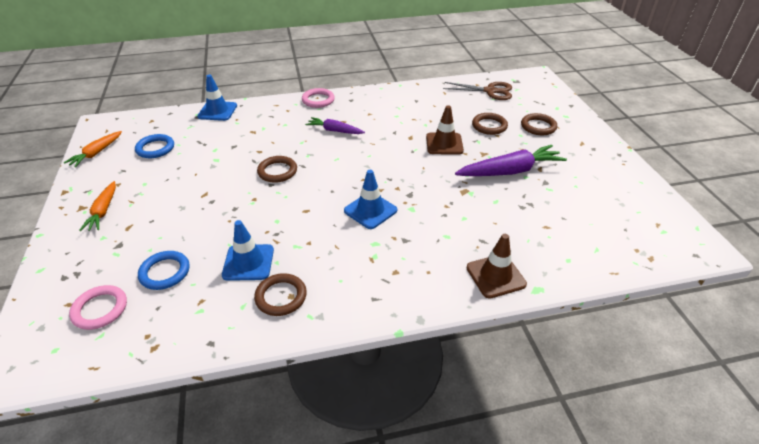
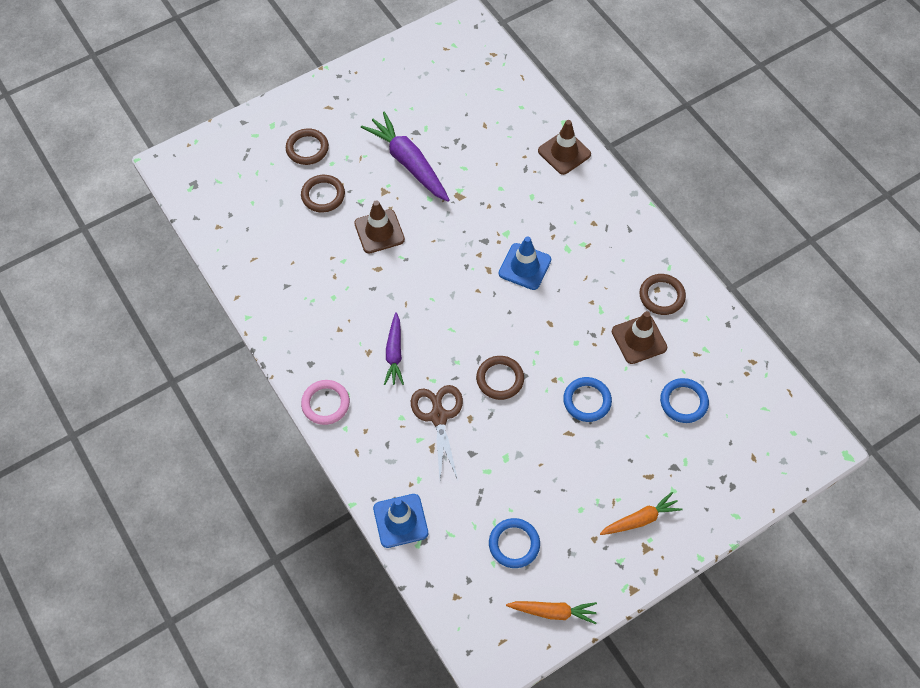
camera: 110 degrees left, 20 degrees up
pink ring [69,285,127,330] -> none
blue traffic cone [222,220,274,281] -> brown traffic cone [612,311,667,364]
brown scissors [443,82,512,100] -> brown scissors moved to [411,385,463,480]
none -> blue ring [563,377,612,422]

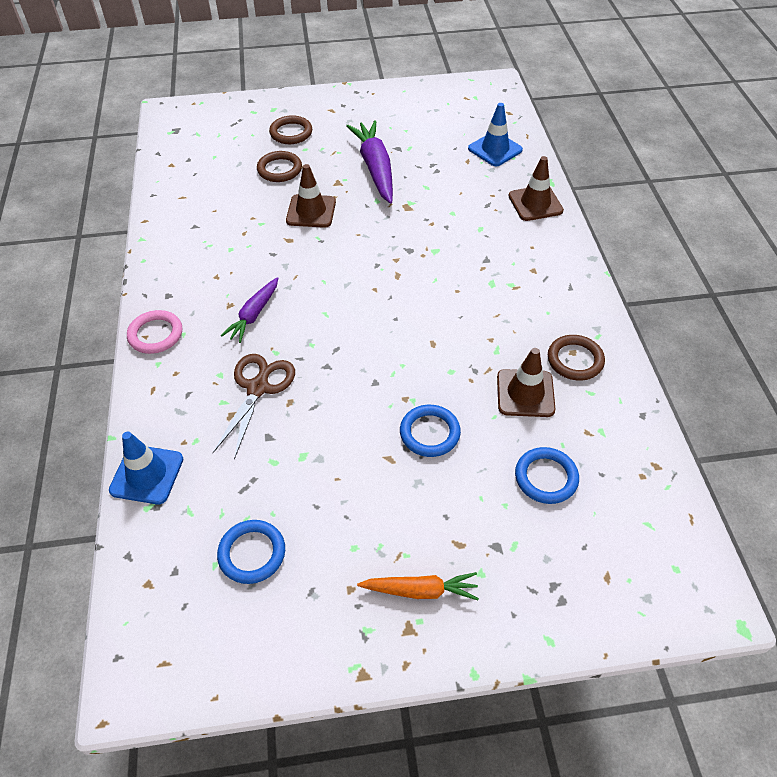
camera: 25 degrees right, 10 degrees down
brown ring [476,356,524,400] -> none
blue traffic cone [499,236,551,290] -> blue traffic cone moved to [468,103,523,166]
orange carrot [506,601,597,624] -> none

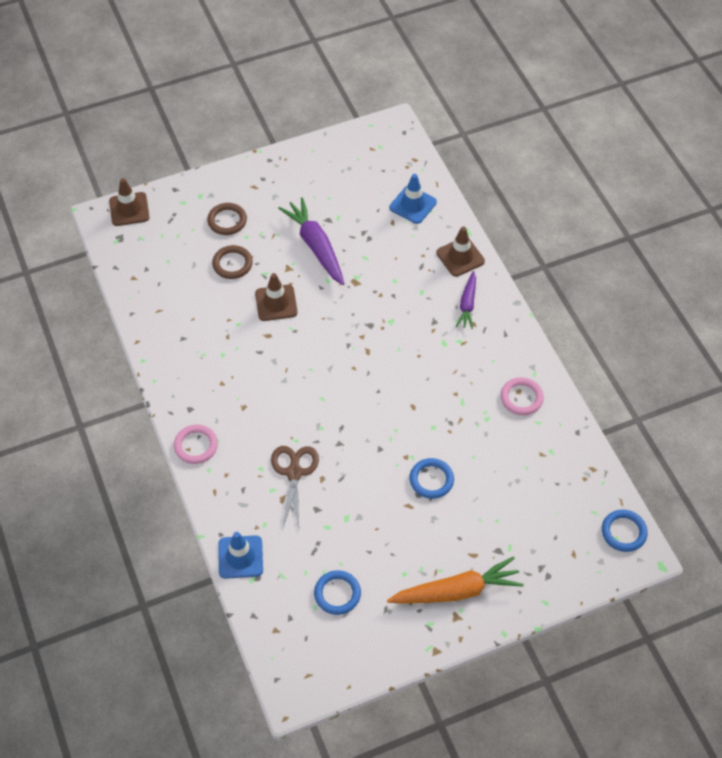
camera: 15 degrees left, 5 degrees up
purple carrot [221,277,278,343] -> purple carrot moved to [456,271,476,329]
orange carrot [357,572,479,600] -> orange carrot [387,557,524,604], size x1.70
brown traffic cone [497,348,555,417] -> brown traffic cone moved to [109,178,150,226]
blue ring [515,447,579,504] -> blue ring moved to [602,510,648,552]
brown ring [548,335,605,381] -> pink ring [501,377,544,415]

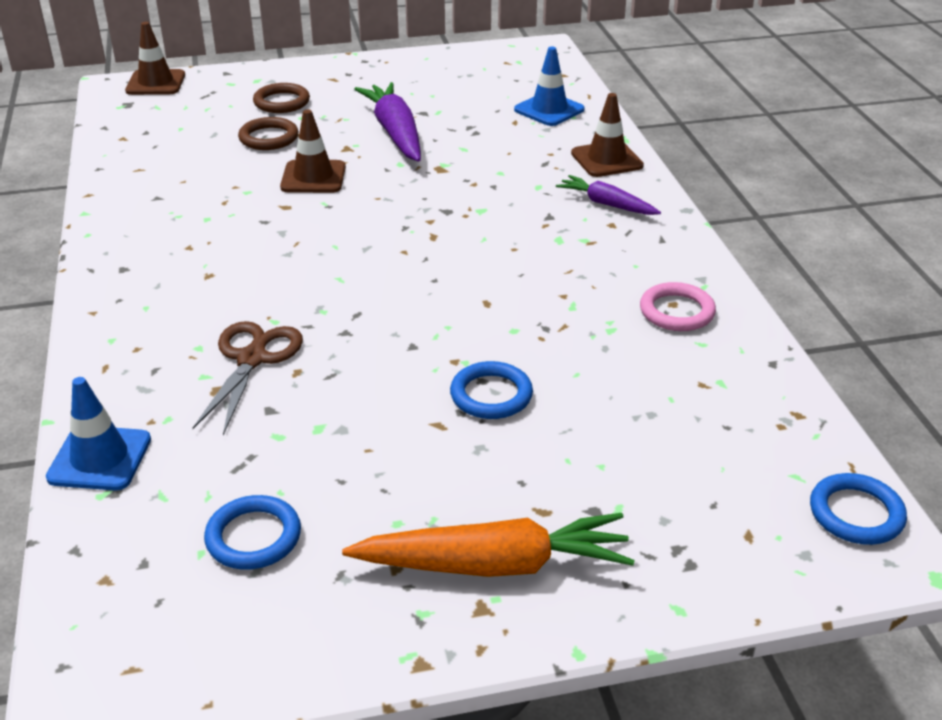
camera: 10 degrees right, 20 degrees down
pink ring [174,424,218,464] -> none
purple carrot [456,271,476,329] -> purple carrot turned 105 degrees clockwise [556,175,661,215]

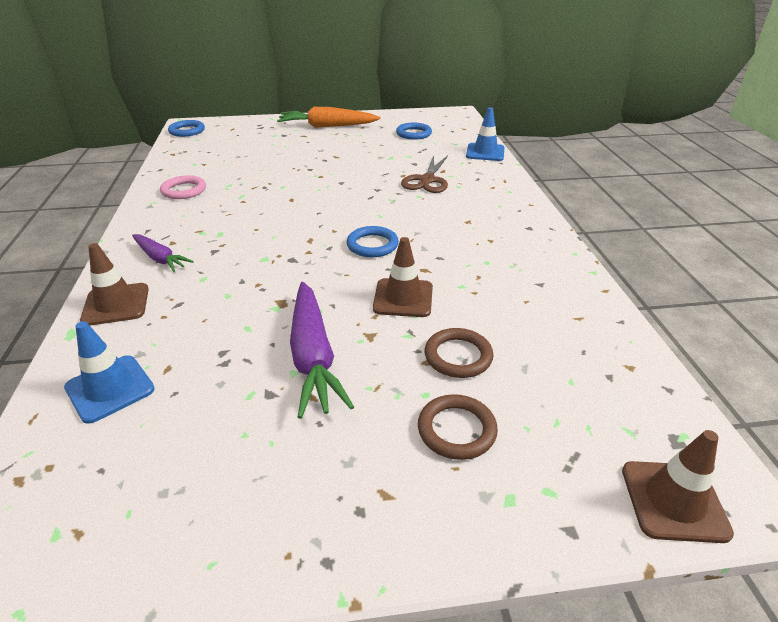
camera: 175 degrees left, 0 degrees up
blue ring [450,361,533,419] -> blue ring moved to [347,226,399,257]

